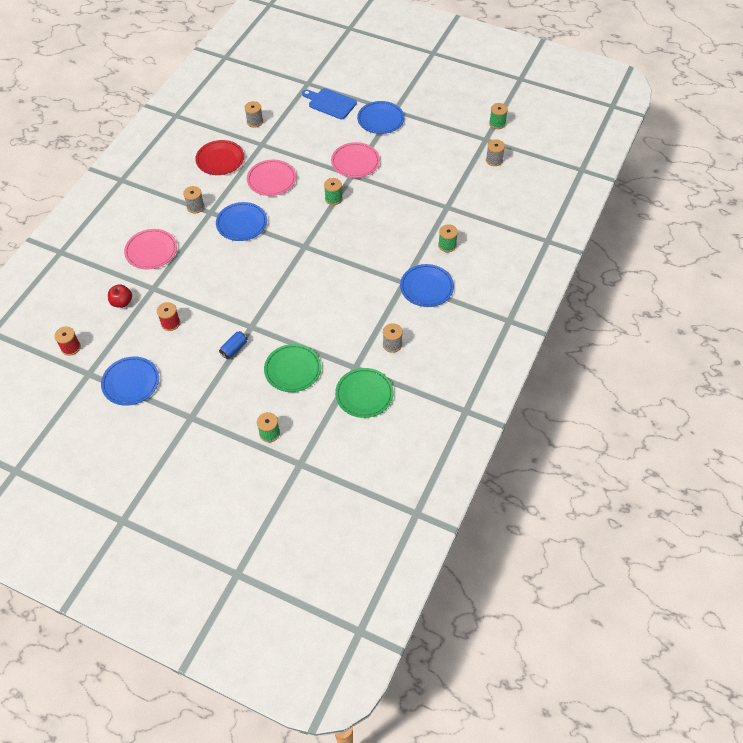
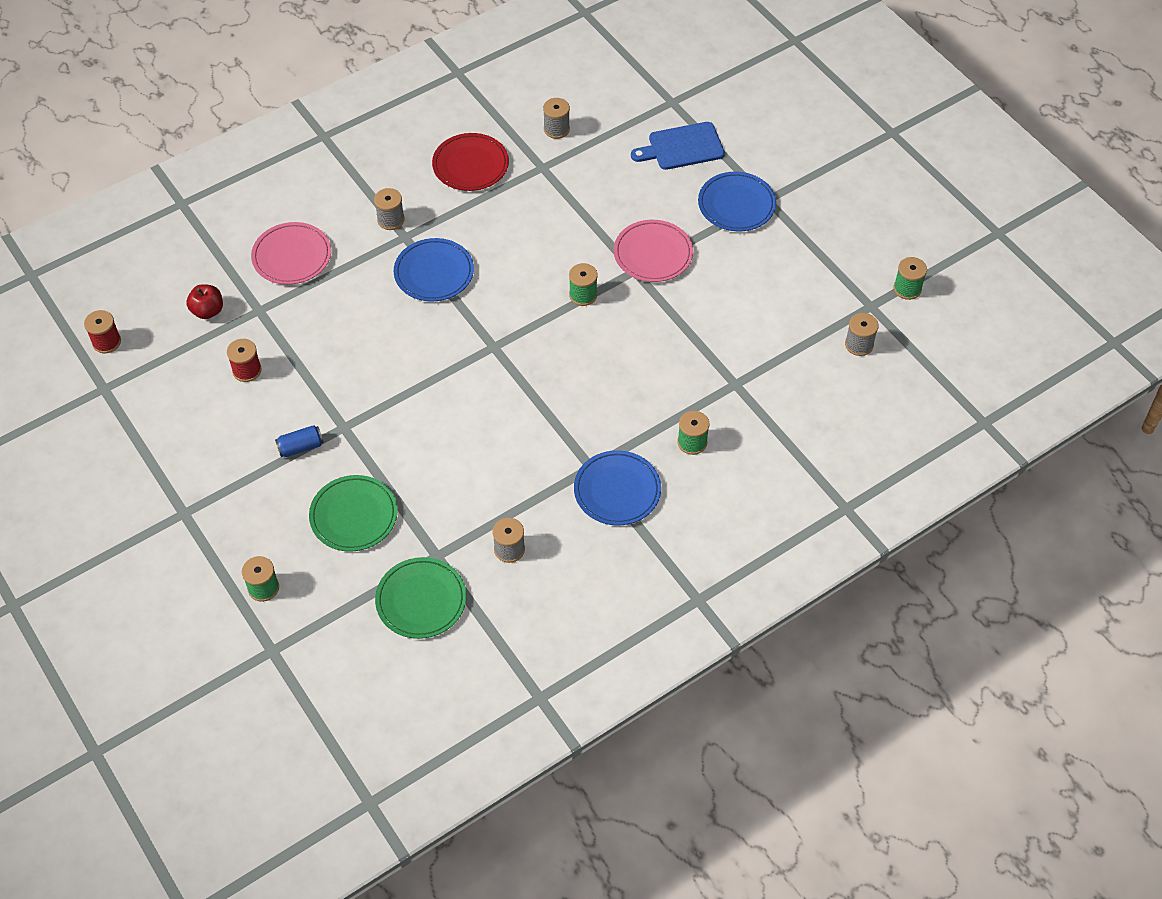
camera: 30 degrees right, 0 degrees up
blue plate [101,356,159,406] -> none
pink plate [247,160,296,196] -> none
blue cutting board [302,88,357,119] -> blue cutting board turned 75 degrees counterclockwise [631,122,725,170]

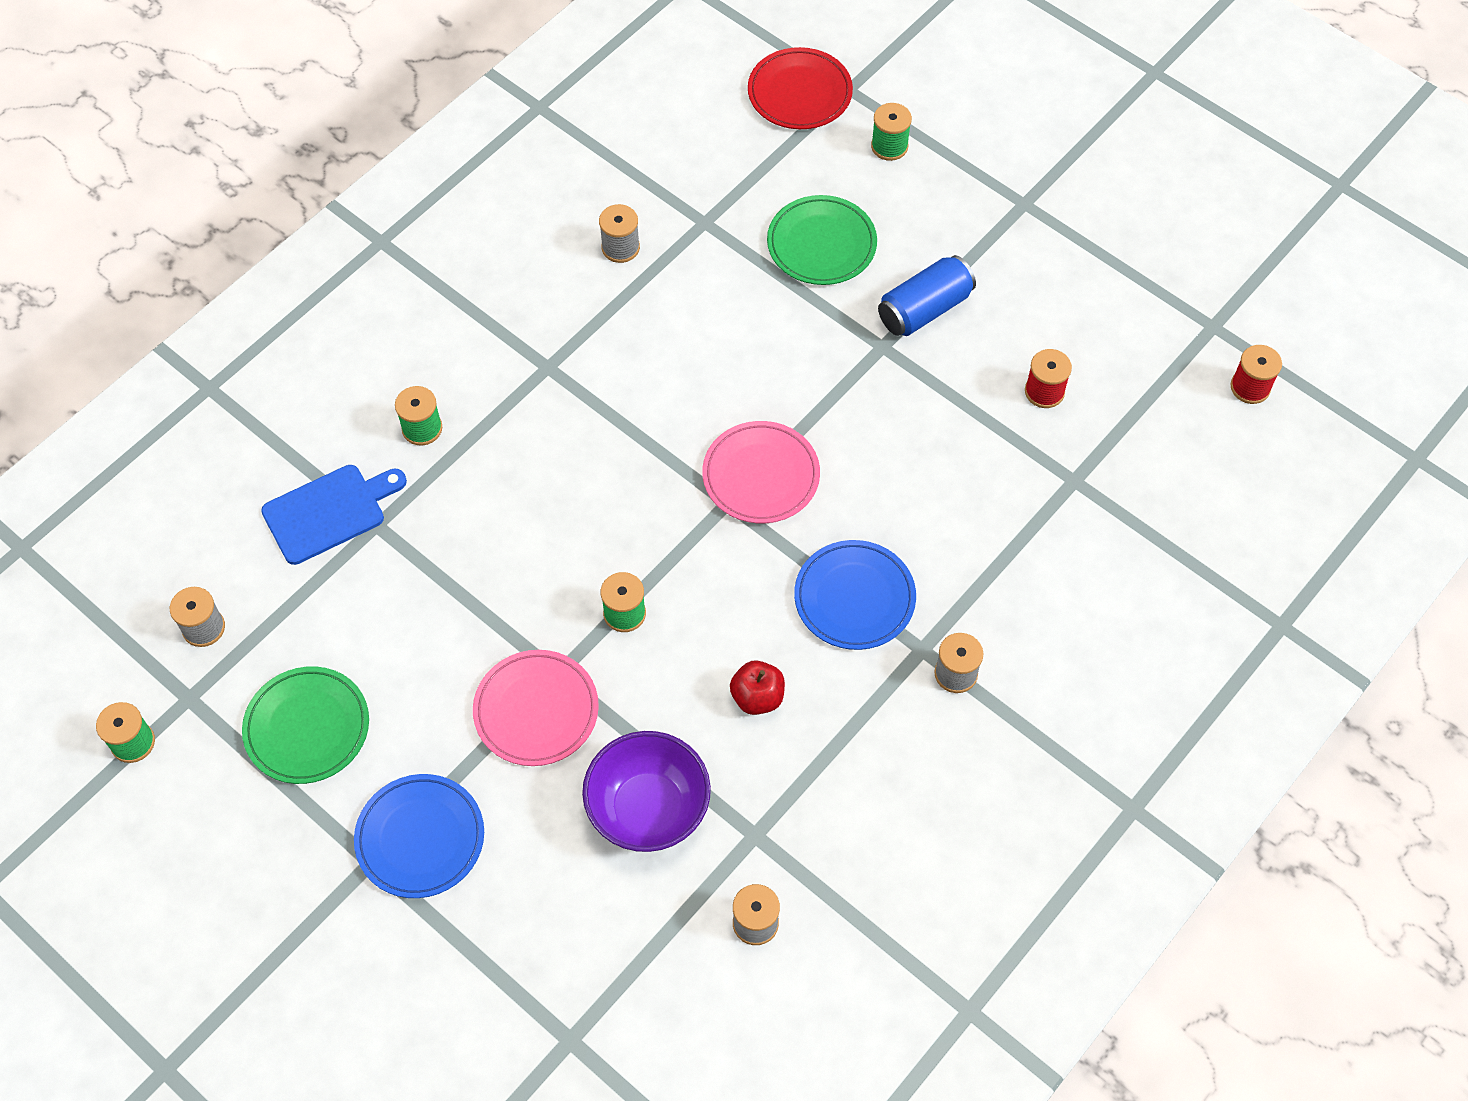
camera: 165 degrees right, 5 degrees up
red apple [186,284,223,319] -> red apple moved to [730,660,785,715]
pink plate [251,222,331,285] -> pink plate moved to [702,421,820,523]
blue can [275,425,324,457] -> blue can [878,255,976,336], size x1.63
green plate [375,557,466,639] -> green plate moved to [242,666,369,784]
red plate [432,133,509,191] -> red plate moved to [748,47,853,129]
blue plate [574,450,661,525] -> none
blue cutting board [631,122,725,170] -> blue cutting board moved to [261,465,407,565]
none -> purple bowl [582,731,711,852]

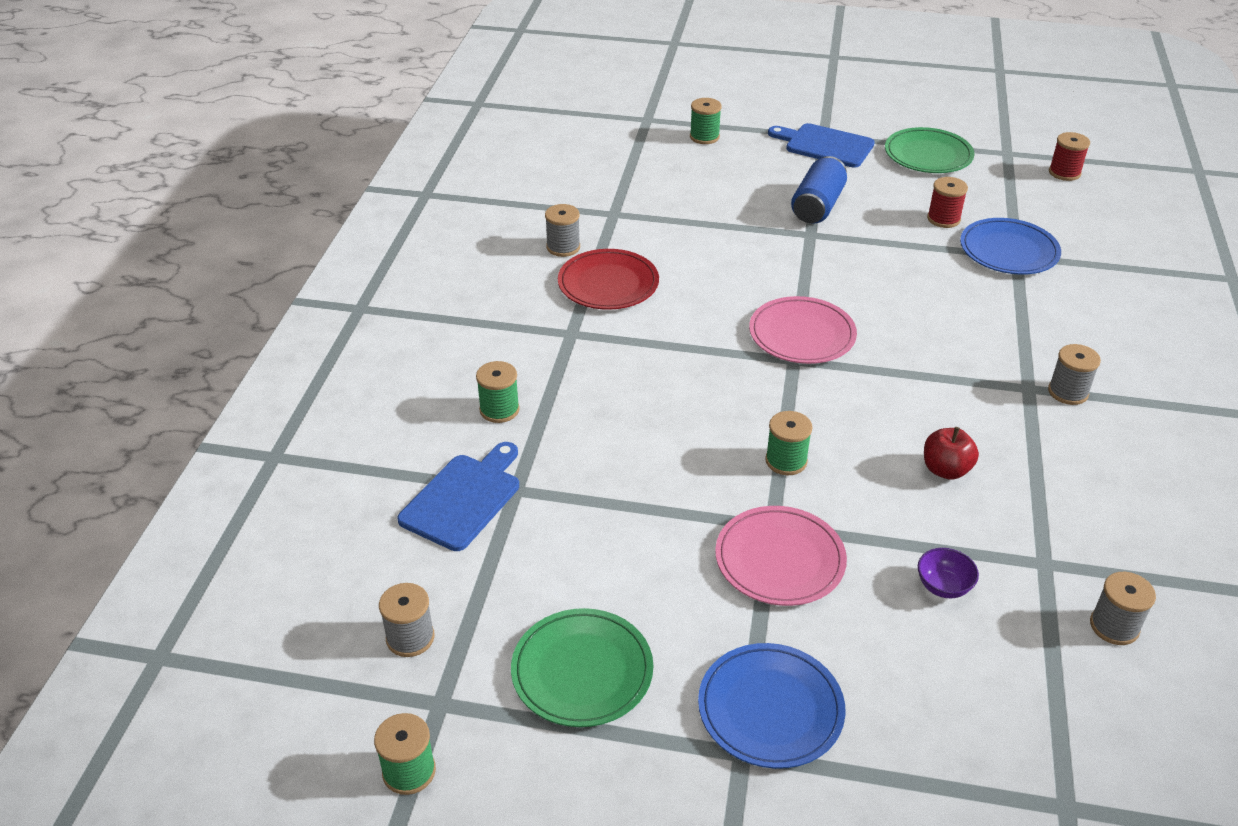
camera: 30 degrees left, 20 degrees down
purple bowl [582,731,711,852] -> purple bowl [918,548,979,598], size x0.46
red plate [748,47,853,129] -> red plate moved to [558,249,659,310]
green plate [767,195,877,285] -> green plate moved to [885,127,974,173]
blue plate [794,540,916,650] -> blue plate moved to [960,218,1061,275]
none -> blue cutting board [768,123,875,168]

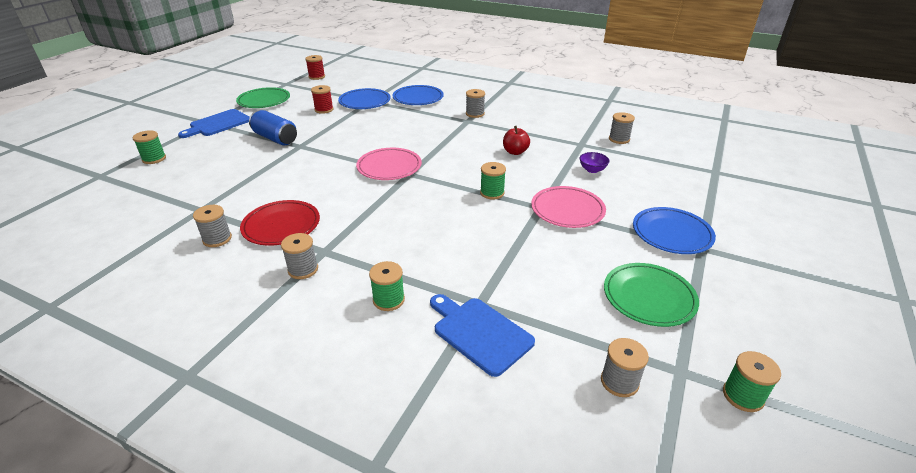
camera: 75 degrees left, 5 degrees down
none -> grey spool [281,233,318,279]
none -> blue plate [393,85,444,105]

